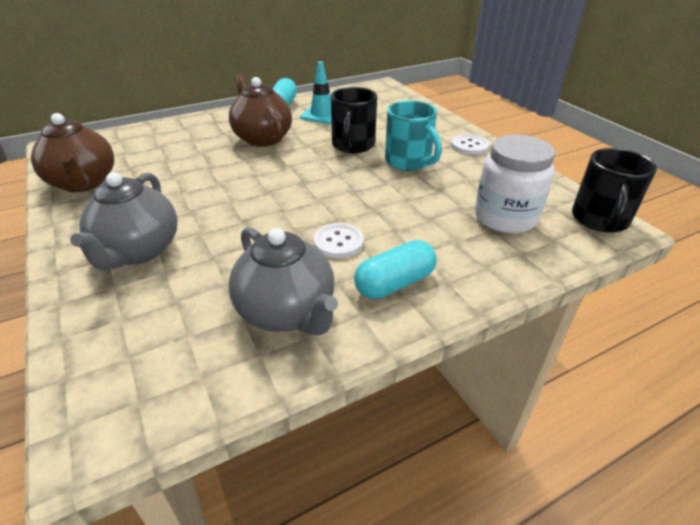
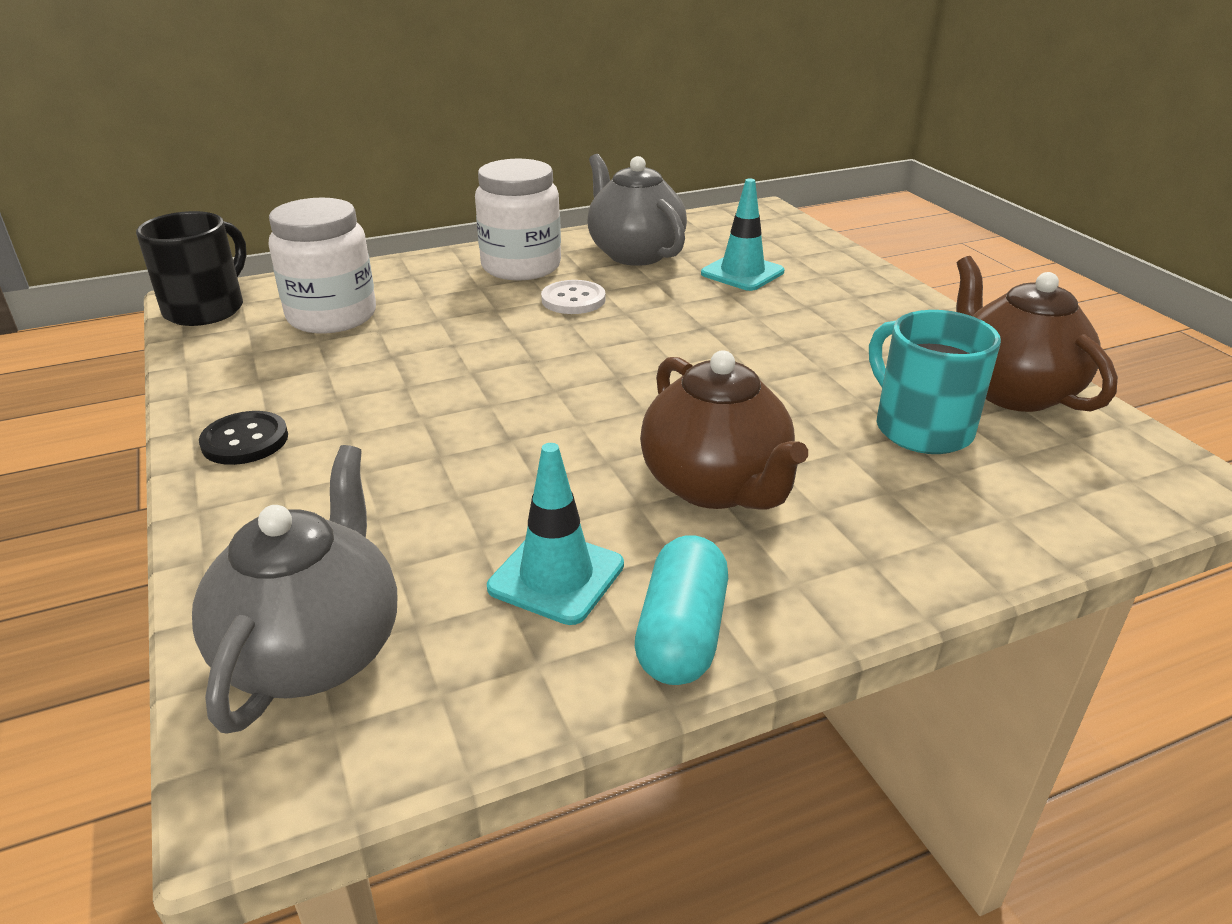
camera: 175 degrees left, 5 degrees down
grey teapot [70,172,177,270] -> grey teapot moved to [192,445,397,734]
black mug [331,87,377,153] -> none
turquoise capsule [354,240,437,299] -> white jar [475,159,561,280]
turquoise mug [385,100,442,171] -> turquoise mug moved to [869,310,1001,454]
white button [451,134,490,155] -> black button [199,411,288,465]
none -> turquoise traffic cone [701,179,785,291]

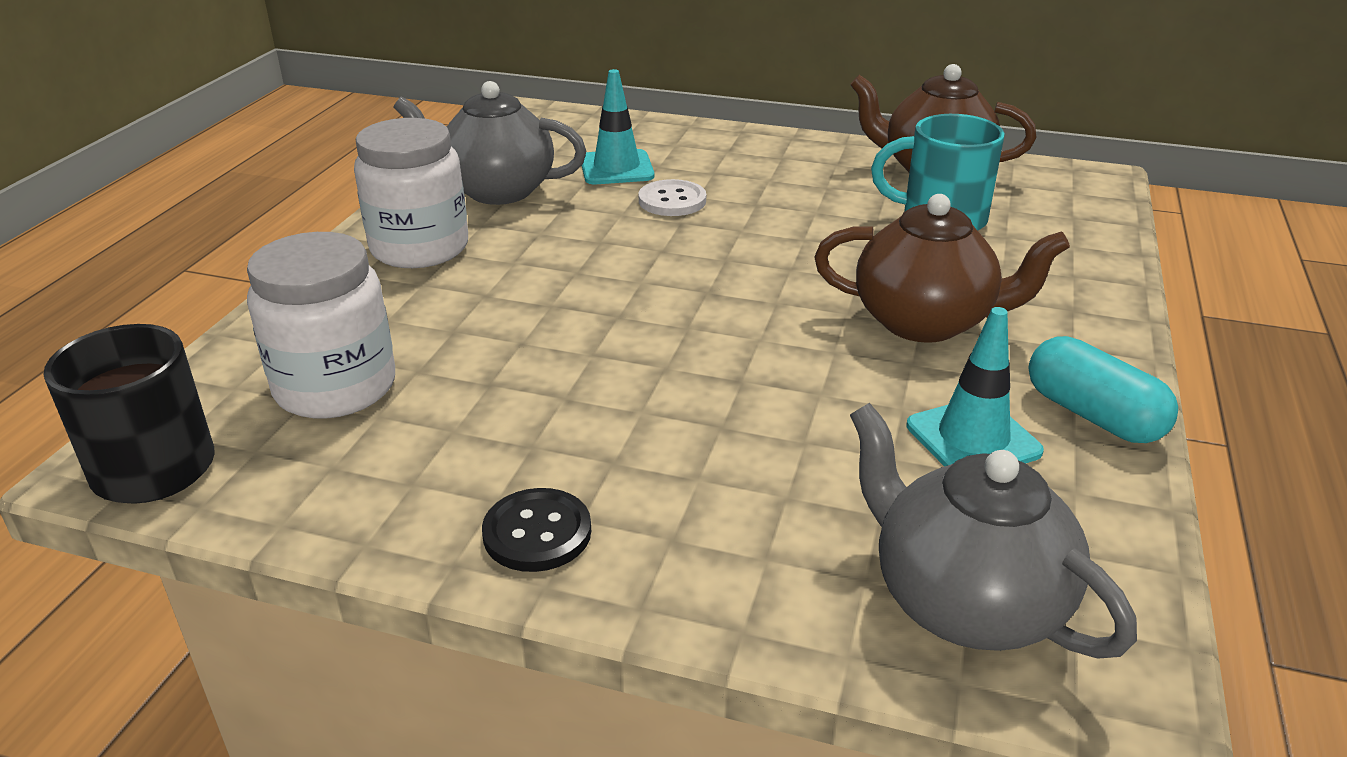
camera: 50 degrees left, 0 degrees up
white button [541,280,606,314] -> white button moved to [639,179,706,216]

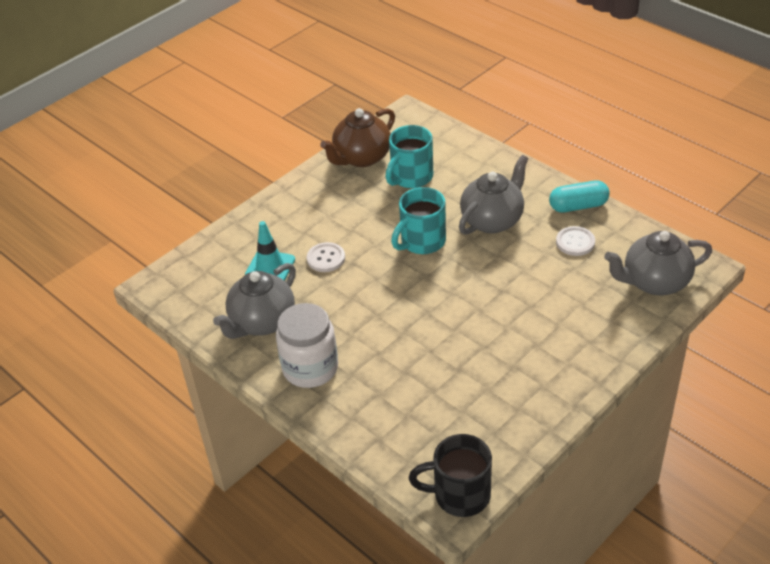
camera: 60 degrees left, 10 degrees up
white jar [247,232,395,419] -> none
black button [482,488,591,572] -> none
brown teapot [814,194,1070,343] -> grey teapot [459,155,528,235]
turquoise traffic cone [906,307,1044,466] -> white button [556,226,595,256]
none -> turquoise mug [391,187,446,254]

